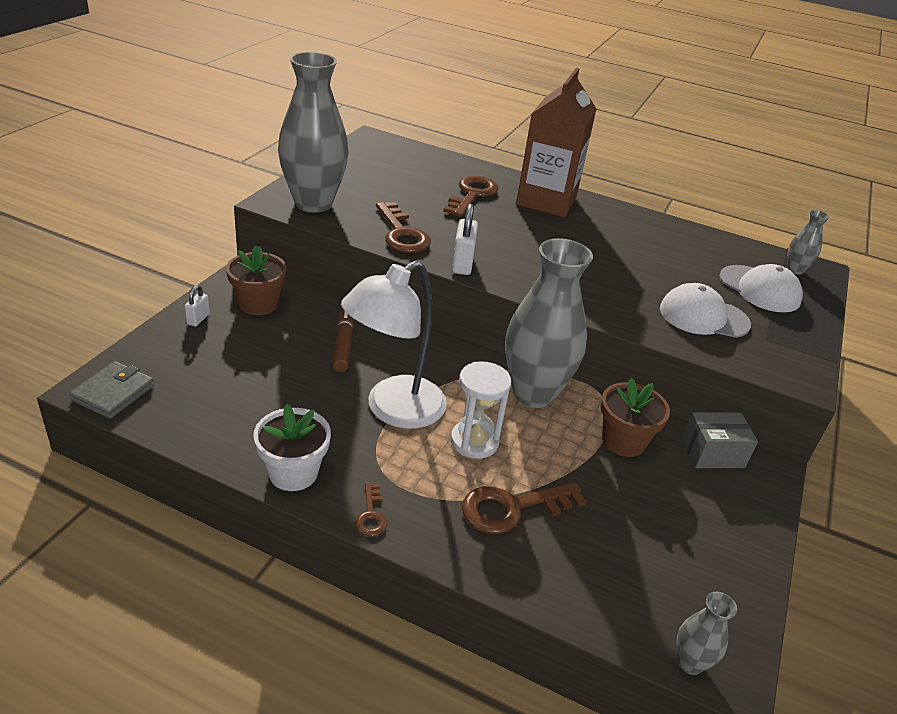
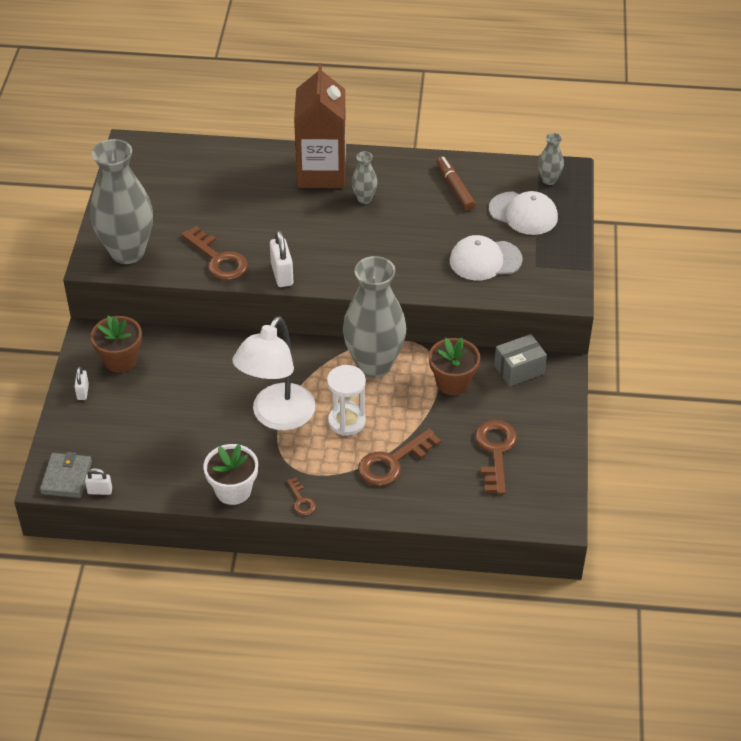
camera: 15 degrees left, 10 degrees up
brown marker [333,308,354,372] -> brown marker moved to [436,156,476,211]
brown key [443,176,498,217] -> brown key moved to [475,420,517,494]
grey vase [676,592,737,675] -> grey vase moved to [352,151,378,204]
none -> white padlock [85,468,112,495]

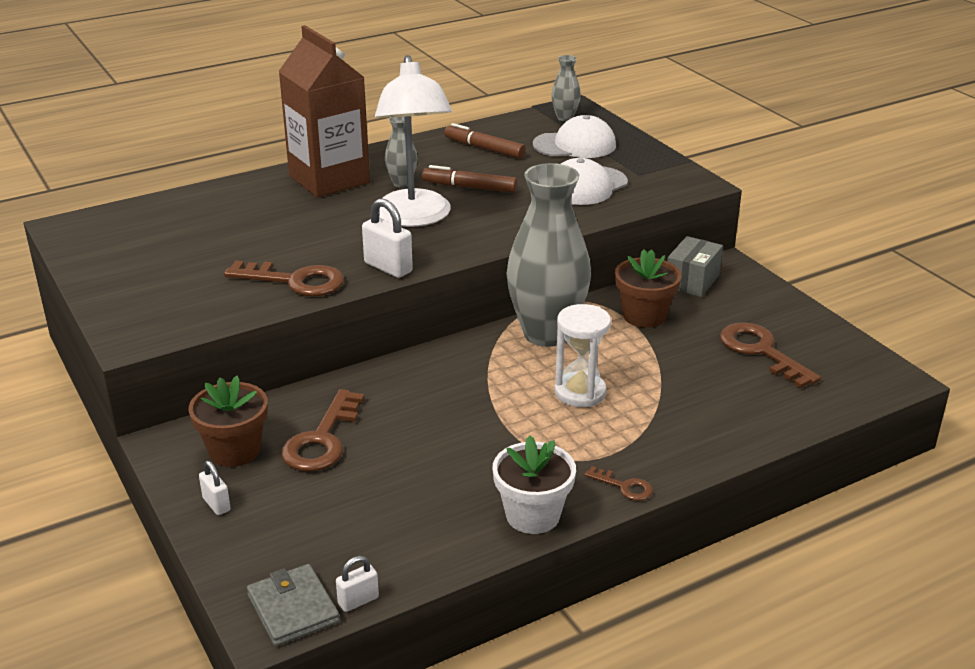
camera: 35 degrees left, 15 degrees down
grey vase [90,139,153,264] -> none
white lamp [232,316,316,430] -> white lamp moved to [375,55,452,227]
brown key [358,428,441,486] -> brown key moved to [281,389,364,472]
none -> brown marker [422,165,518,193]

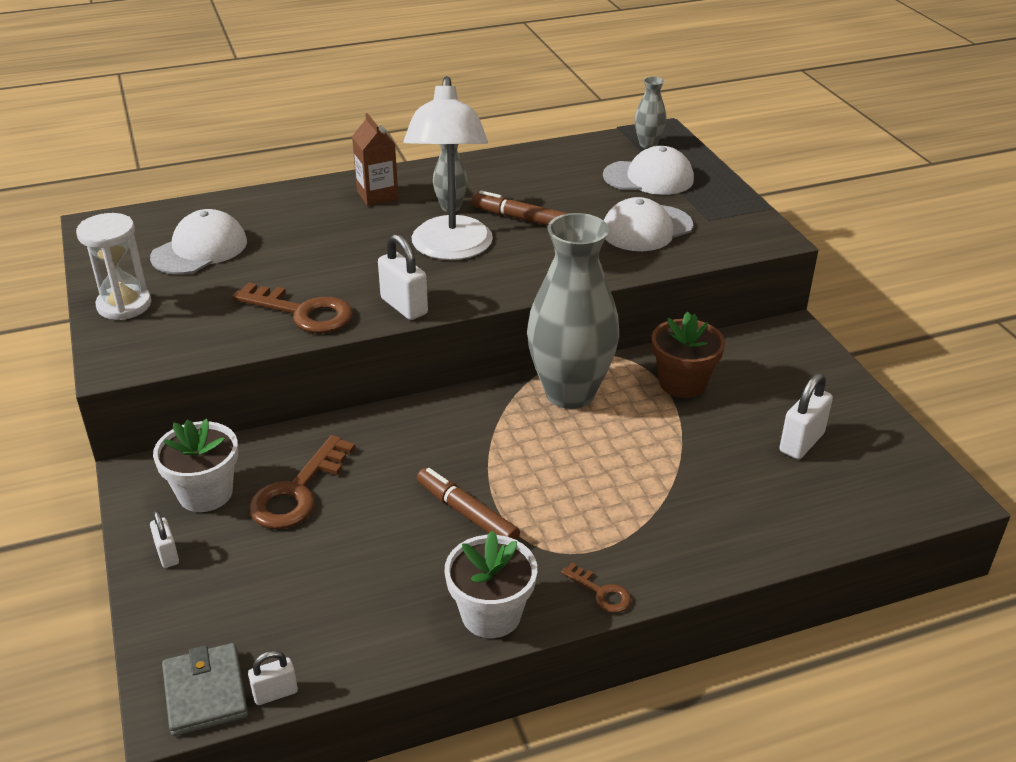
camera: 10 degrees right, 5 degrees up
brown flower pot [188,376,268,467] -> white flower pot [153,419,238,512]
brown carton [278,25,370,198] -> brown carton [352,113,399,206], size x0.52
brown marker [444,123,526,159] -> brown marker moved to [417,468,520,540]
white hourglass [555,304,611,407] -> white hourglass moved to [76,213,151,320]
grey box [667,236,723,297] -> none
brown key [720,322,821,388] -> white padlock [779,373,833,459]
none -> white cap [150,209,247,274]

